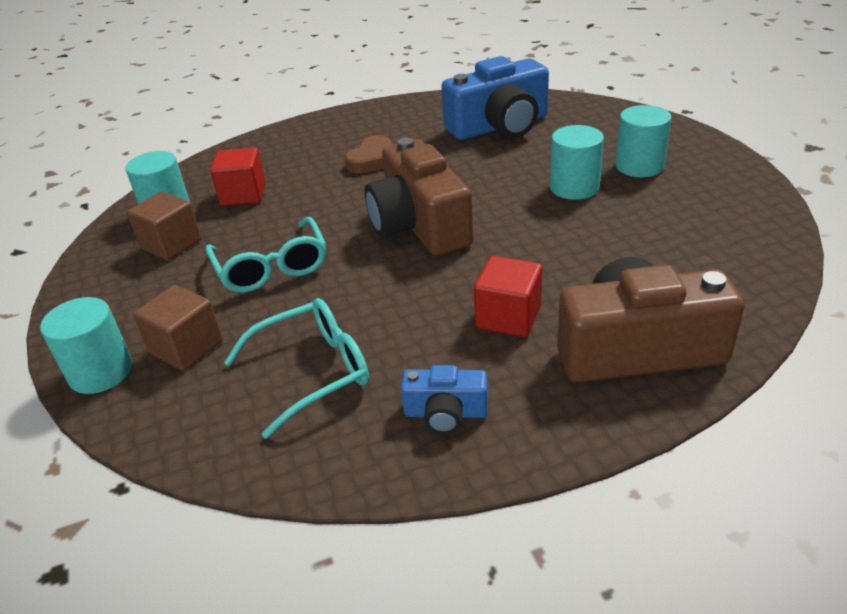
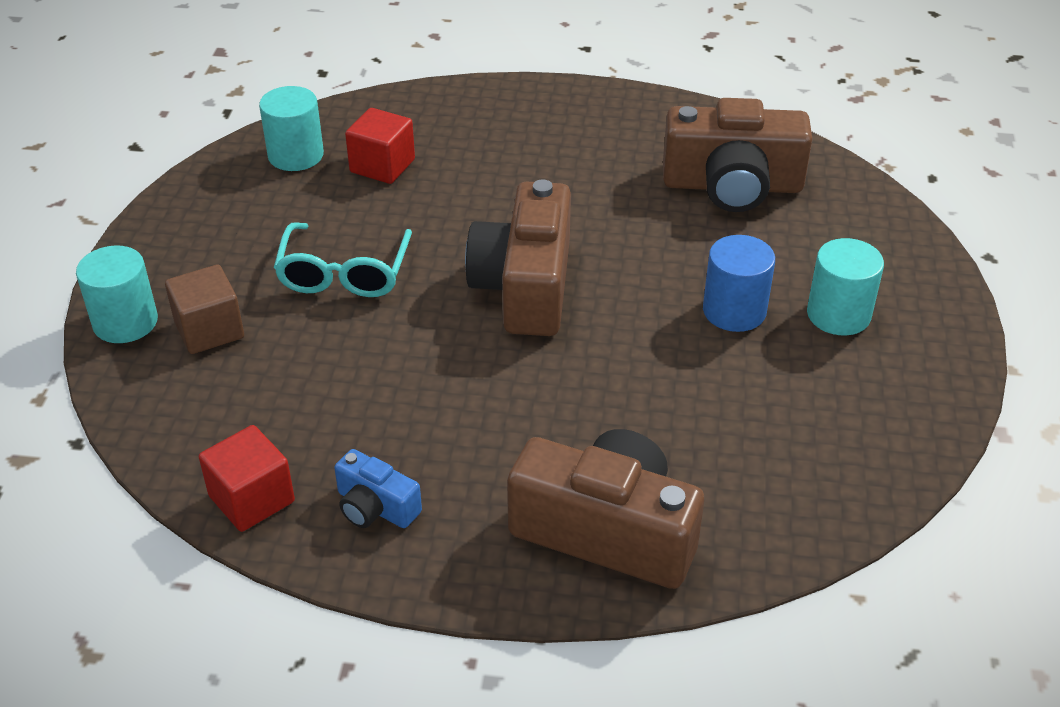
camera: 25 degrees right, 5 degrees up
brown cube [127,192,201,260] -> none
turquoise glasses [224,298,369,439] -> none
brown heart [345,135,393,173] -> none
blue camera [442,56,549,140] -> brown camera [663,98,813,212]
red cube [474,256,542,337] -> red cube moved to [199,425,295,532]
turquoise cylinder [550,125,604,200] -> blue cylinder [703,235,775,332]

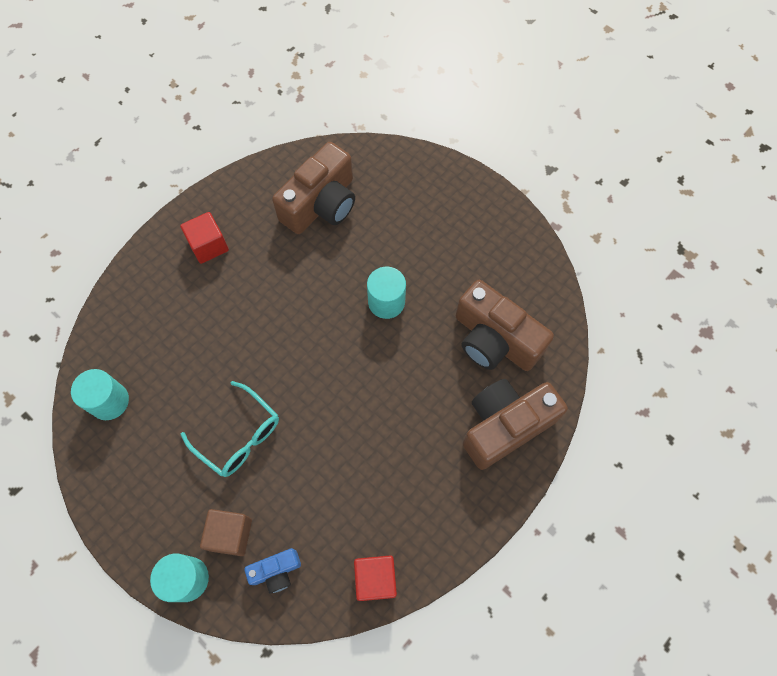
camera: 55 degrees left, 25 degrees up
blue camera [334,449,422,528] -> blue camera moved to [244,548,301,594]
red cube [345,108,415,184] -> red cube moved to [180,212,229,264]
brown camera [465,179,571,336] -> brown camera moved to [456,280,554,371]
blue cylinder [703,235,775,332] -> none
turquoise cylinder [807,238,884,335] -> turquoise cylinder moved to [367,267,406,319]

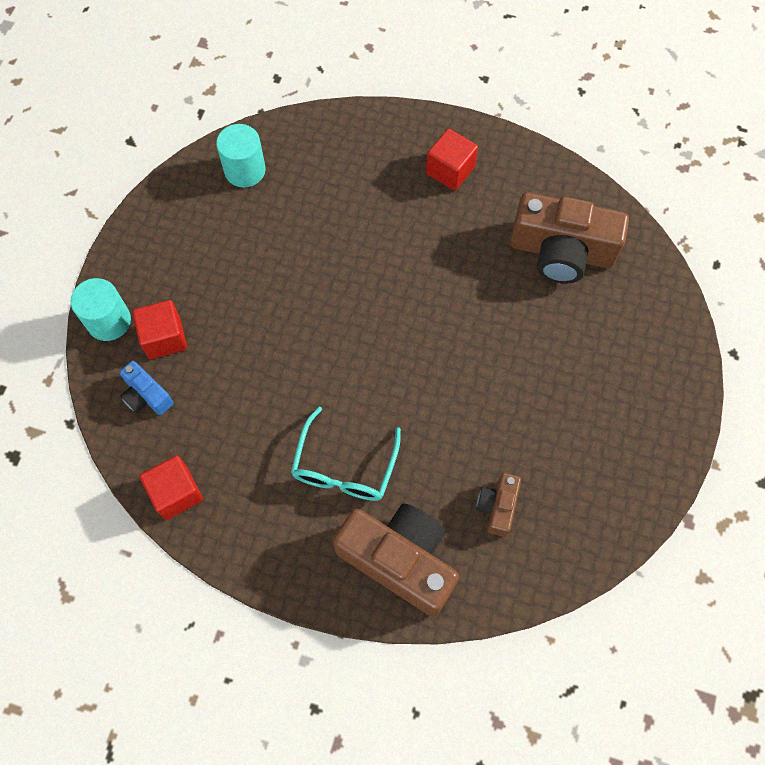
camera: 65 degrees right, 0 degrees up
turquoise glasses [181,381,279,477] -> turquoise glasses moved to [291,407,401,501]
brown cube [200,509,252,556] -> red cube [132,300,187,359]
turquoise cylinder [367,267,406,319] -> none
brown camera [456,280,554,371] -> brown camera [476,473,521,537], size x0.49

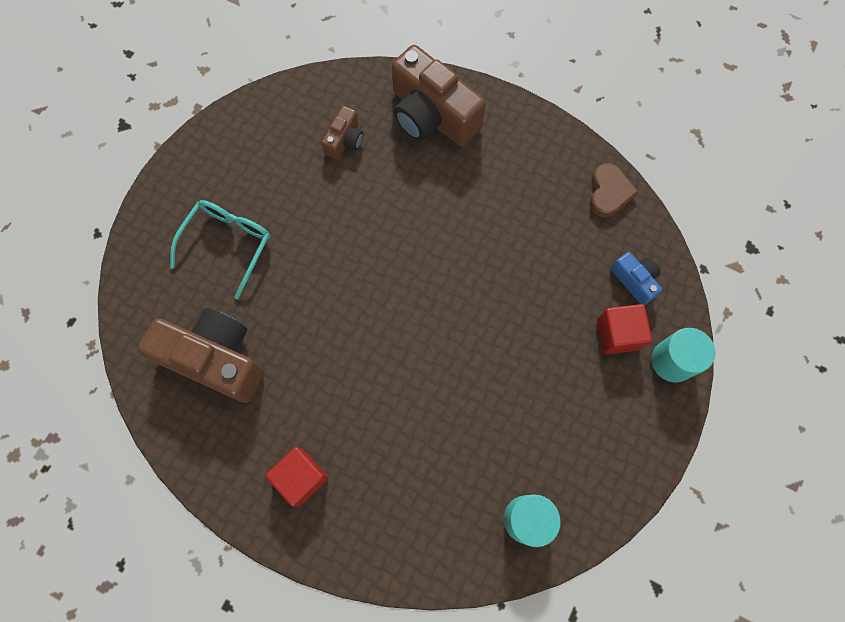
camera: 170 degrees left, 5 degrees up
red cube [139,455,203,520] -> brown heart [590,163,638,217]
turquoise glasses [291,407,401,501] -> turquoise glasses moved to [170,200,270,299]

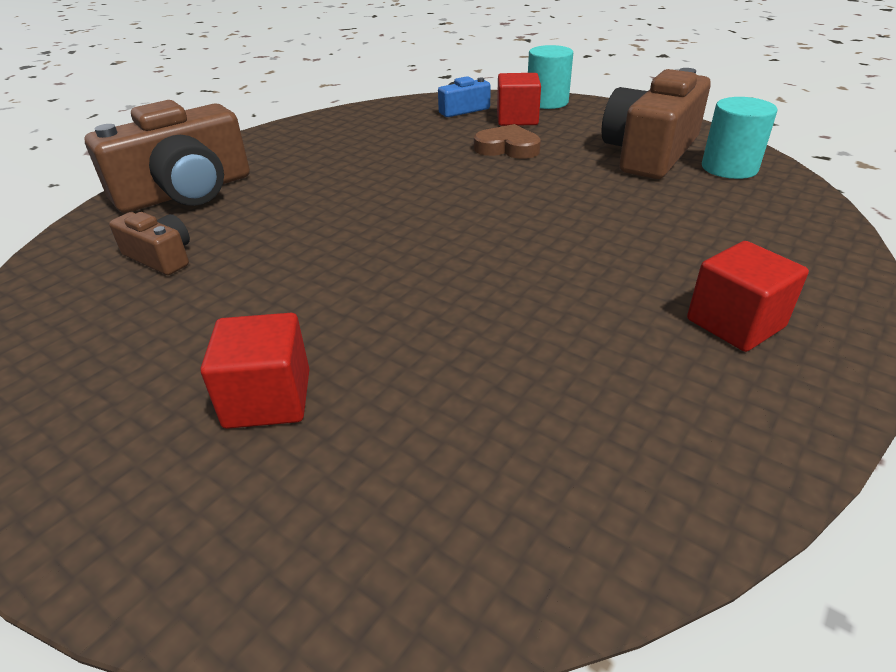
camera: 80 degrees left, 35 degrees down
brown camera [138,308,264,403] -> brown camera moved to [602,68,711,179]
turquoise glasses [170,200,270,299] -> red cube [201,313,309,429]
brown heart [590,163,638,217] -> brown heart moved to [474,124,541,159]

